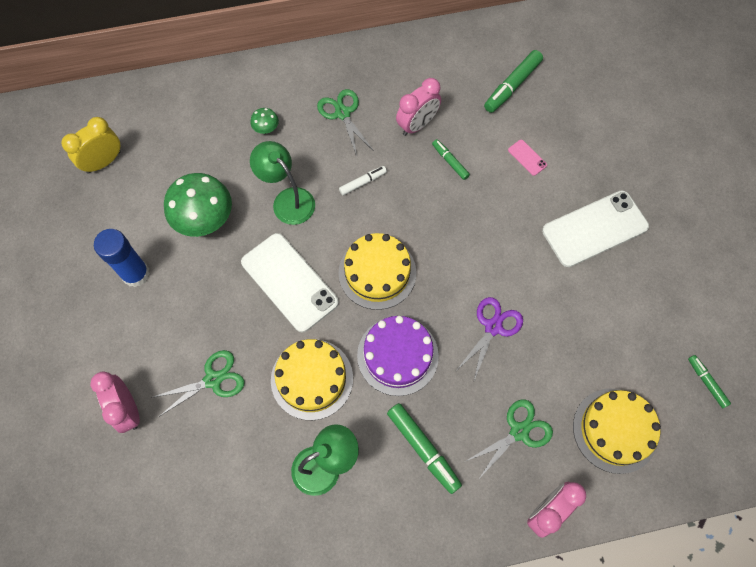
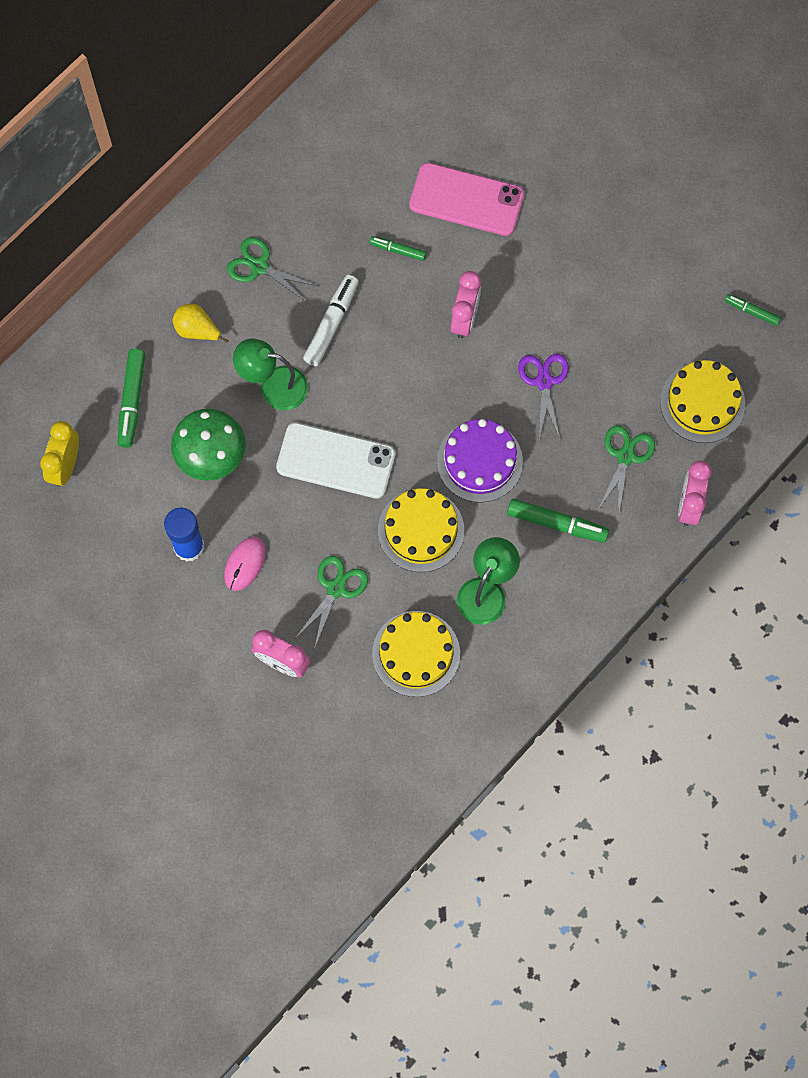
camera: 35 degrees left, 5 degrees up
green mushroom [250,108,279,134] -> yellow pear [172,304,229,343]
white marker [339,166,387,195] -> white marker [303,275,359,366], size x1.71
yellow cake [339,233,416,310] -> yellow cake moved to [372,611,460,697]
pink clock [396,78,441,136] -> pink clock moved to [450,271,481,338]
green marker [484,50,543,113] -> green marker moved to [118,349,146,448]
pink phone [508,140,547,176] -> pink phone [409,163,524,236], size x2.43
white phone [542,190,649,267] -> none
none -> pink mouse [224,537,266,591]

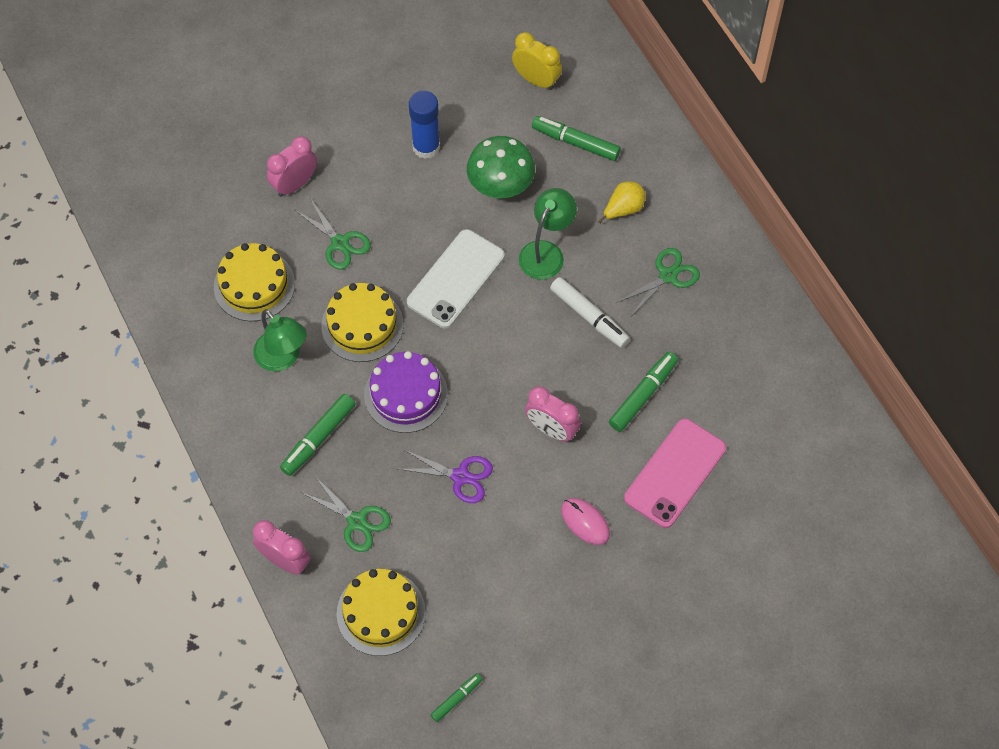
camera: 110 degrees right, 10 degrees down
pink mouse [224,537,266,591] -> pink mouse moved to [561,498,610,545]
green marker [369,236,426,261] -> green marker [609,352,678,432], size x1.71

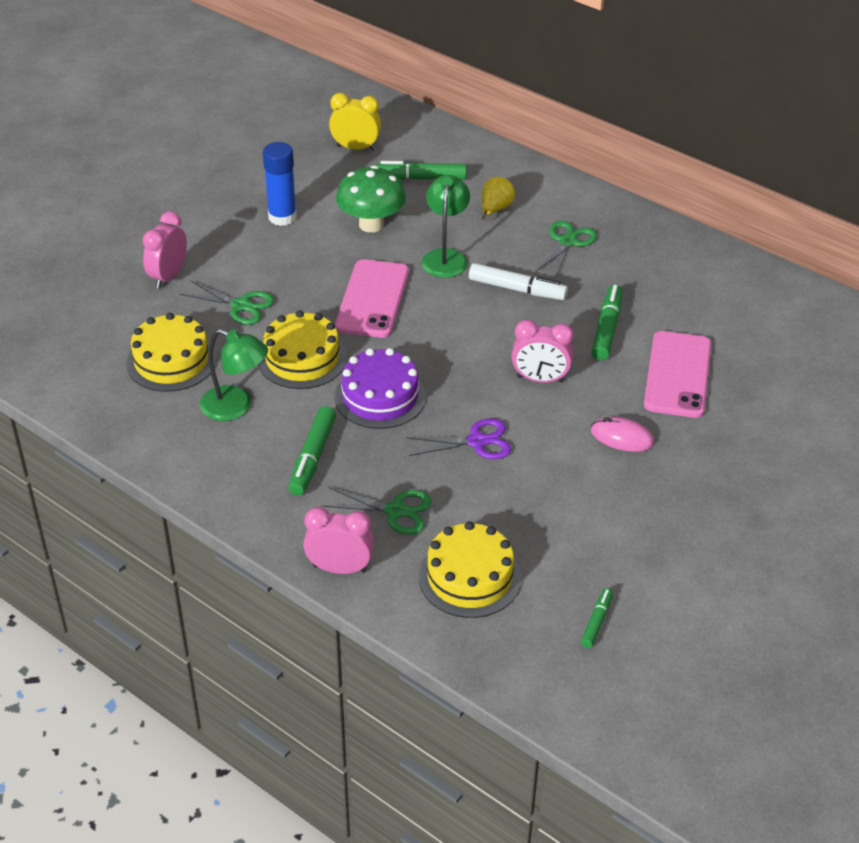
camera: 25 degrees left, 20 degrees down
white phone [407,229,505,328] -> pink phone [335,259,409,338]

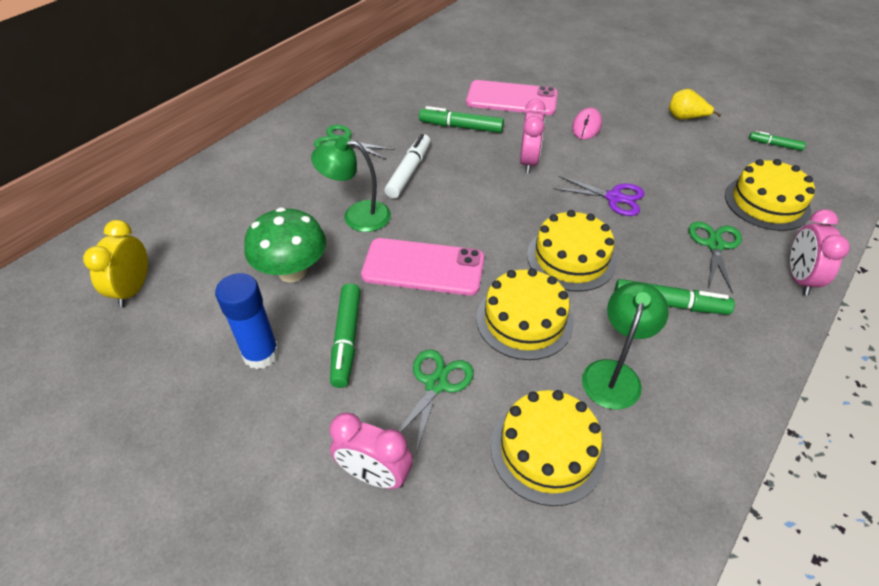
camera: 90 degrees left, 5 degrees up
purple cake [335,348,426,429] -> yellow cake [527,210,617,291]
green marker [375,161,466,180] -> green marker moved to [330,283,360,388]
purple scissors [406,418,511,459] -> purple scissors turned 120 degrees clockwise [554,176,644,216]
yellow pear [481,177,515,220] -> yellow pear moved to [669,89,721,120]

